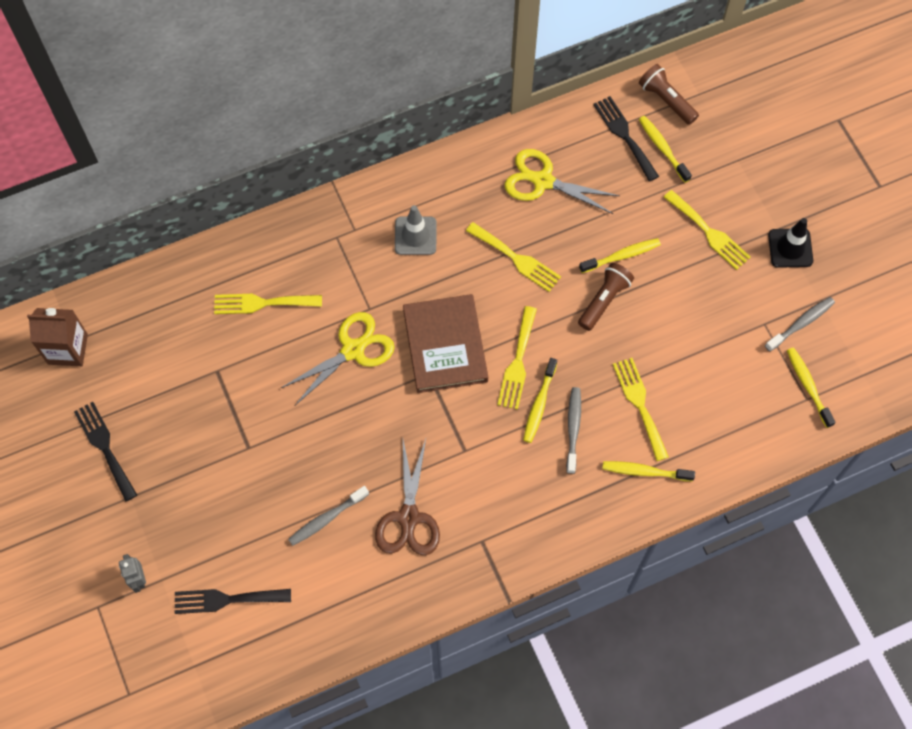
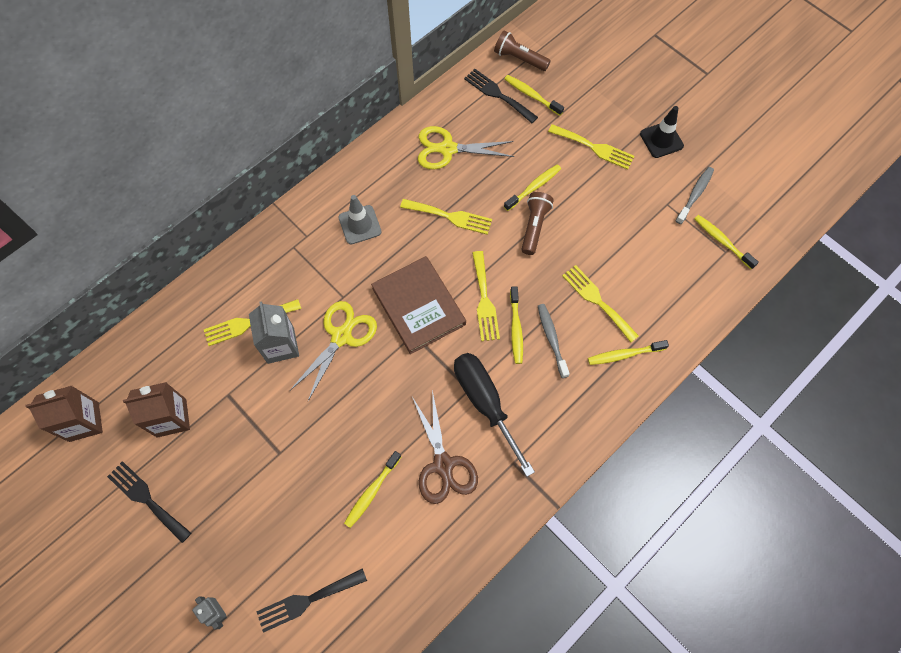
camera: 20 degrees left, 0 degrees up
grey toothbrush [288,486,369,546] -> yellow toothbrush [344,451,401,528]
none -> brown carton [123,382,190,438]
none -> grey carton [249,301,299,364]
none -> black screwdriver [454,353,535,477]

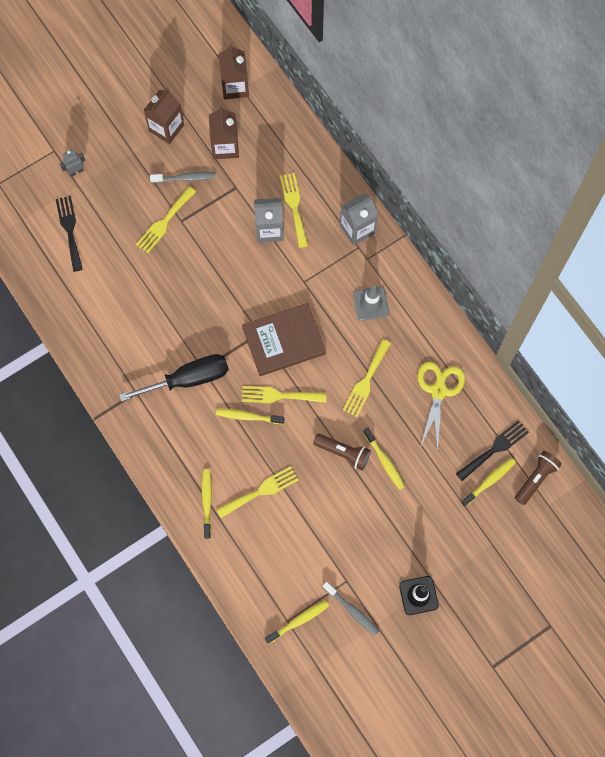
camera: 100 degrees right, 5 degrees up
black fork [107,461,191,543] -> brown carton [144,88,184,144]
yellow scissors [290,301,377,401] -> none
yellow toothbrush [344,451,401,528] -> none
brown scissors [412,390,478,504] -> none
grey toothbrush [538,304,570,378] -> grey toothbrush moved to [150,172,216,183]
yellow fork [548,124,635,170] -> yellow fork moved to [136,187,196,253]
none -> grey carton [340,194,378,245]

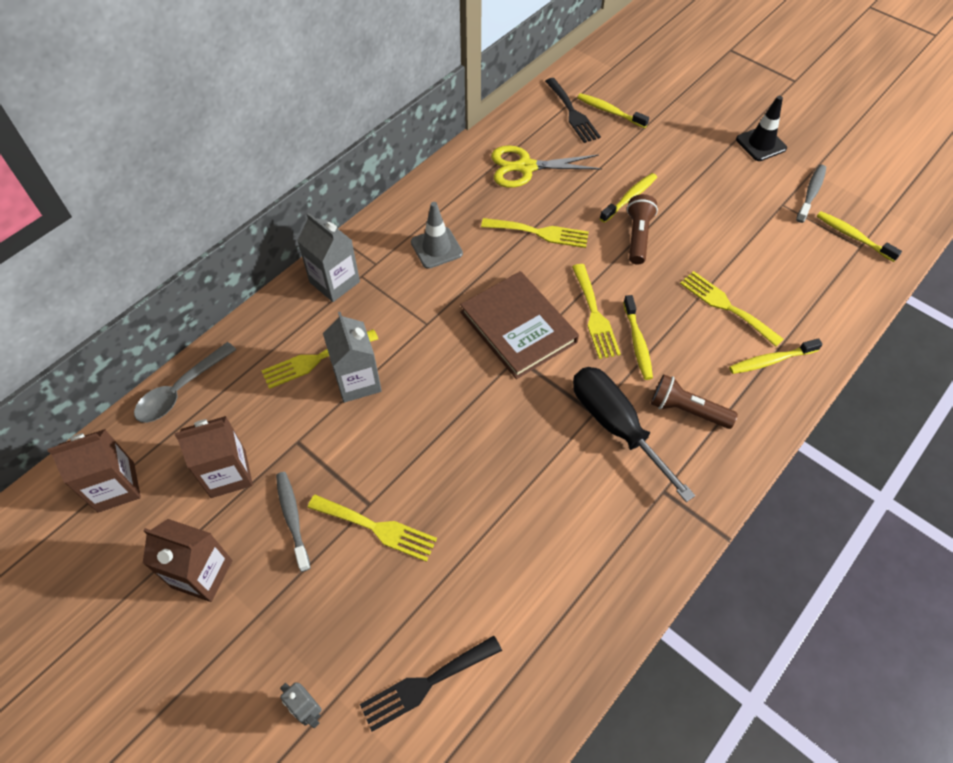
camera: 105 degrees left, 15 degrees down
black fork [456,420,529,481] -> black fork turned 150 degrees counterclockwise [545,78,601,143]
brown flashlight [515,451,562,505] -> brown flashlight moved to [651,375,738,429]
none -> grey spoon [134,342,236,423]

